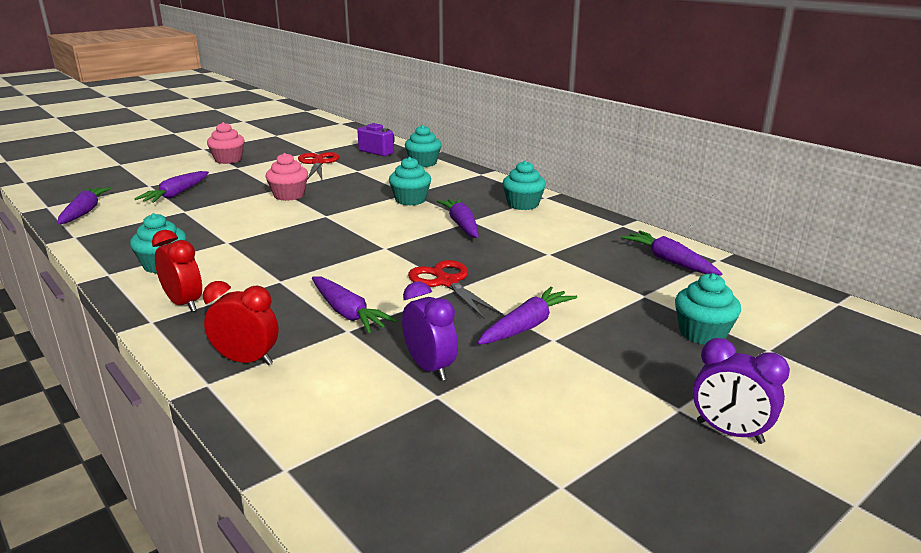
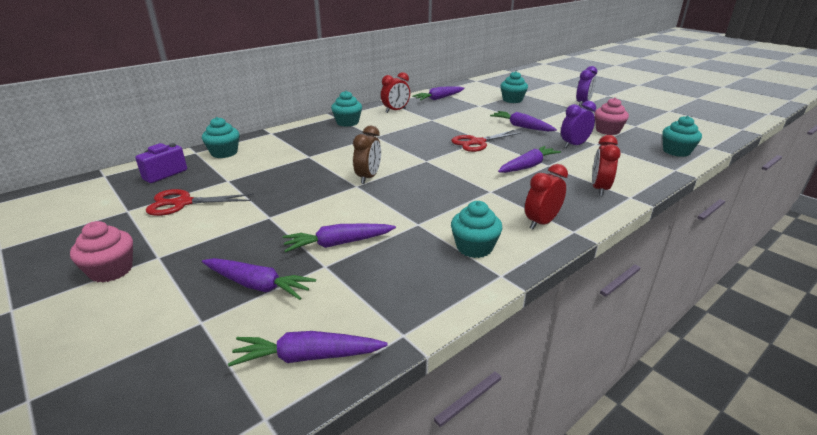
camera: 90 degrees left, 5 degrees up
pink cupcake [265,153,308,201] -> pink cupcake moved to [595,98,629,135]
turquoise cupcake [389,157,431,206] -> turquoise cupcake moved to [662,116,702,157]
purple carrot [437,198,479,238] -> purple carrot moved to [283,224,396,252]
none -> brown clock [353,126,381,184]
none -> red clock [381,72,410,113]

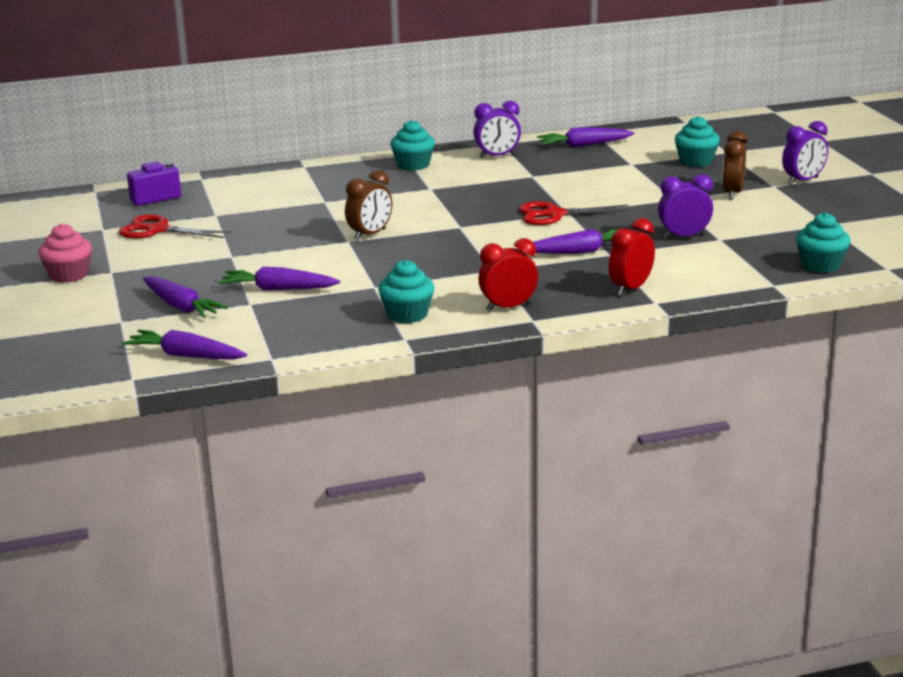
camera: 25 degrees right, 5 degrees down
turquoise cupcake [202,117,239,158] -> none
red clock [381,72,410,113] -> purple clock [474,101,521,158]
purple carrot [490,111,557,131] -> none
pink cupcake [595,98,629,135] -> none
none -> brown clock [722,131,748,200]

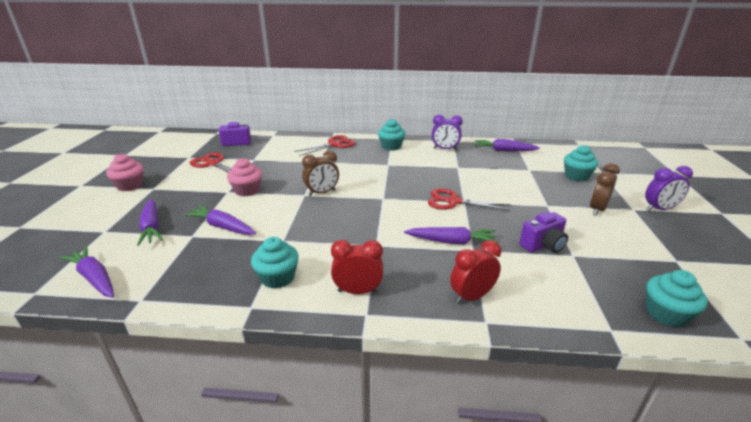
camera: 20 degrees right, 5 degrees up
purple clock [658,174,713,239] -> purple camera [519,212,568,253]
none -> pink cupcake [227,158,262,196]
none -> red scissors [294,135,356,156]

